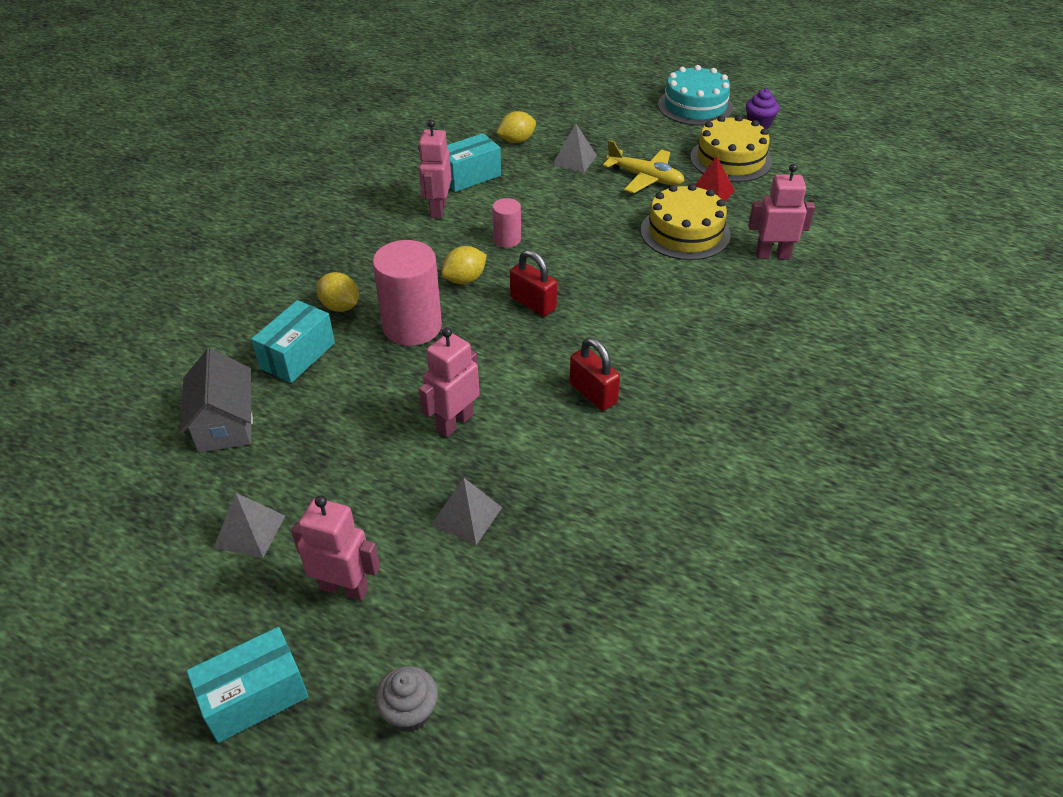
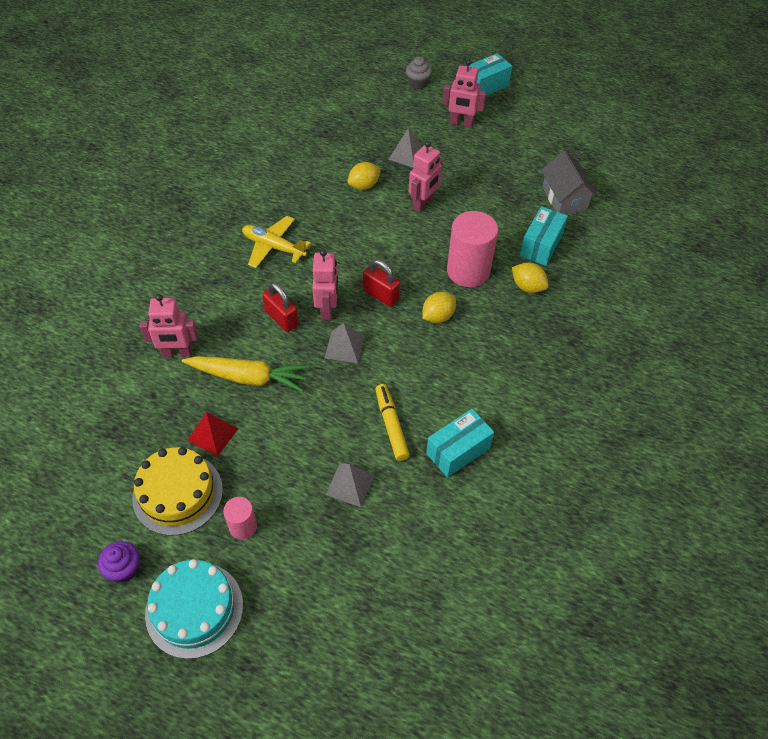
camera: 175 degrees right, 10 degrees up
grey pyramid [214,493,285,558] -> grey pyramid moved to [325,323,364,363]
pink robot [418,120,451,219] -> pink robot moved to [312,249,338,320]
pink cylinder [492,198,521,248] -> pink cylinder moved to [223,497,257,539]
yellow lemon [497,111,536,143] -> yellow lemon moved to [347,162,381,190]
red padlock [569,337,620,411] -> red padlock moved to [262,282,299,332]
yellow plane [603,140,685,194] -> yellow plane moved to [242,216,311,268]
yellow cake [641,184,730,260] -> yellow carrot [182,356,309,392]
none -> yellow marker [375,384,410,461]

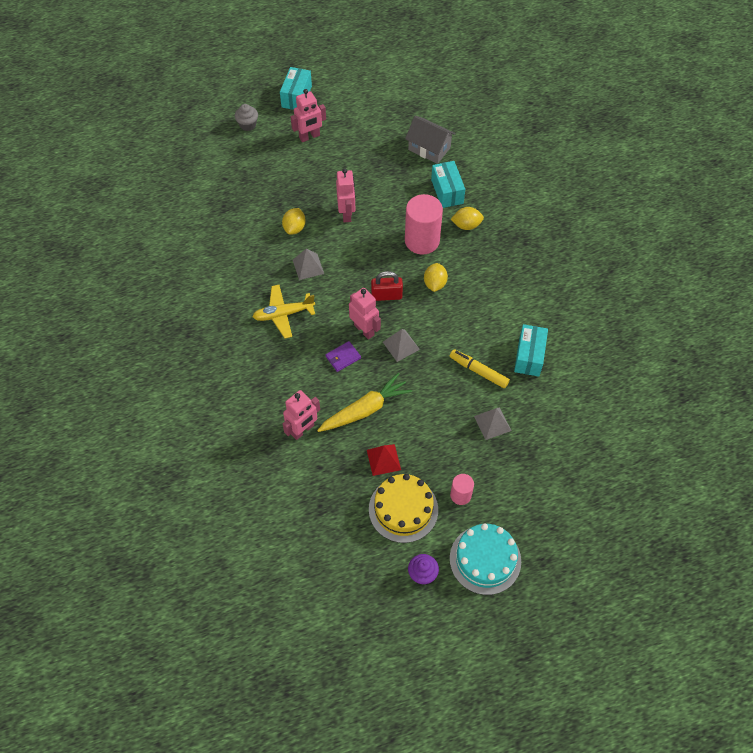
camera: 40 degrees left, 5 degrees up
red padlock [262,282,299,332] -> purple wallet [326,341,361,372]
grey pyramid [388,128,422,168] -> grey pyramid moved to [293,248,324,280]

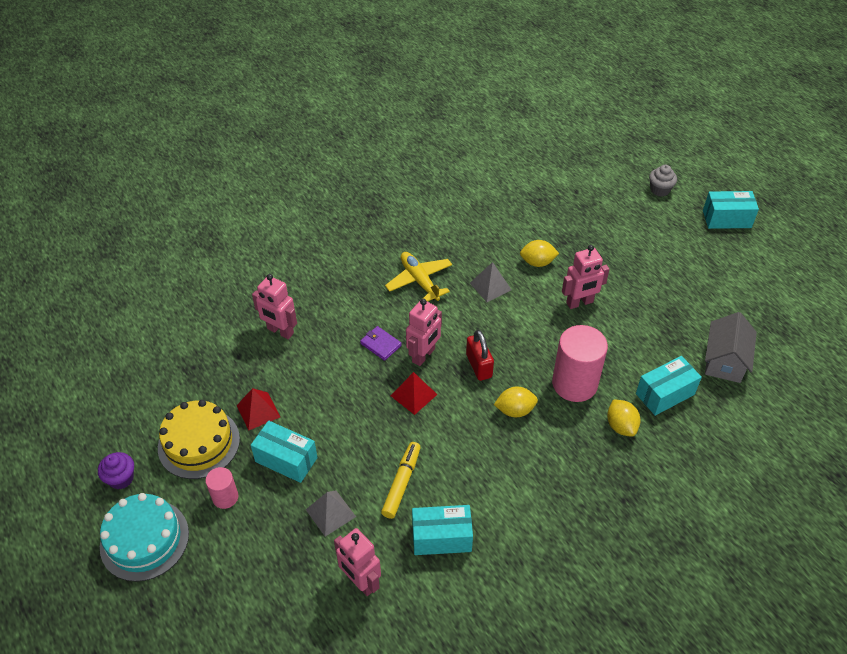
camera: 75 degrees right, 10 degrees down
pink robot [291,89,326,142] -> pink robot moved to [334,528,381,596]
yellow carrot [317,373,412,432] -> none
grey pyramid [383,329,420,362] -> red pyramid [391,372,437,415]
none -> turquoise box [251,421,318,483]

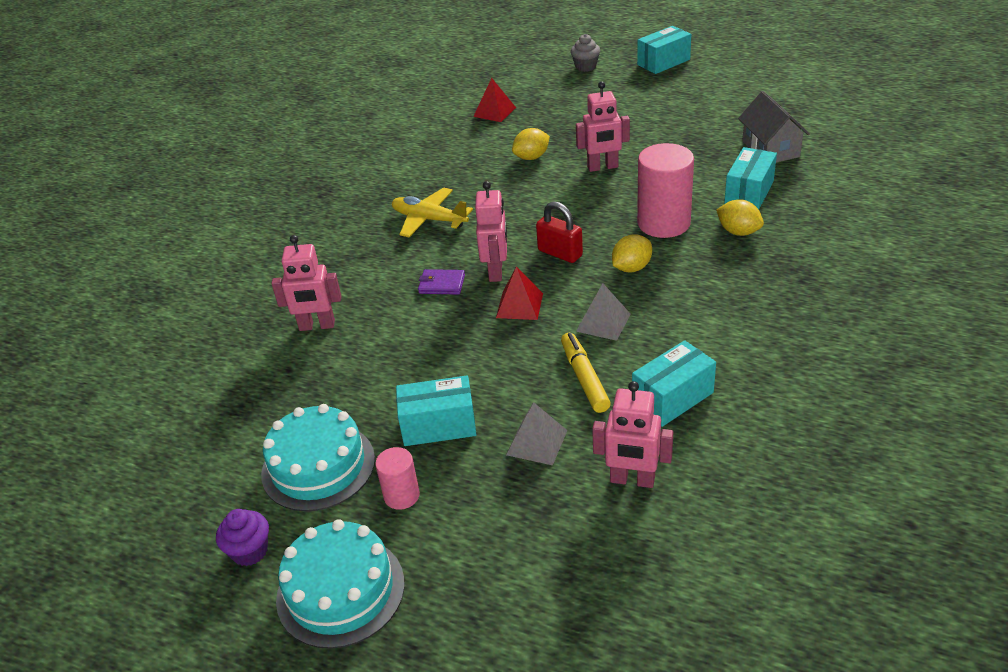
camera: 30 degrees left, 10 degrees down
yellow cake [158,400,240,479] -> turquoise cake [261,404,375,512]
red pyramid [237,388,280,431] -> red pyramid moved to [473,78,516,122]
grey pyramid [470,262,512,302] -> grey pyramid moved to [576,283,631,341]
pink robot [562,245,610,309] -> pink robot turned 45 degrees clockwise [576,81,630,172]

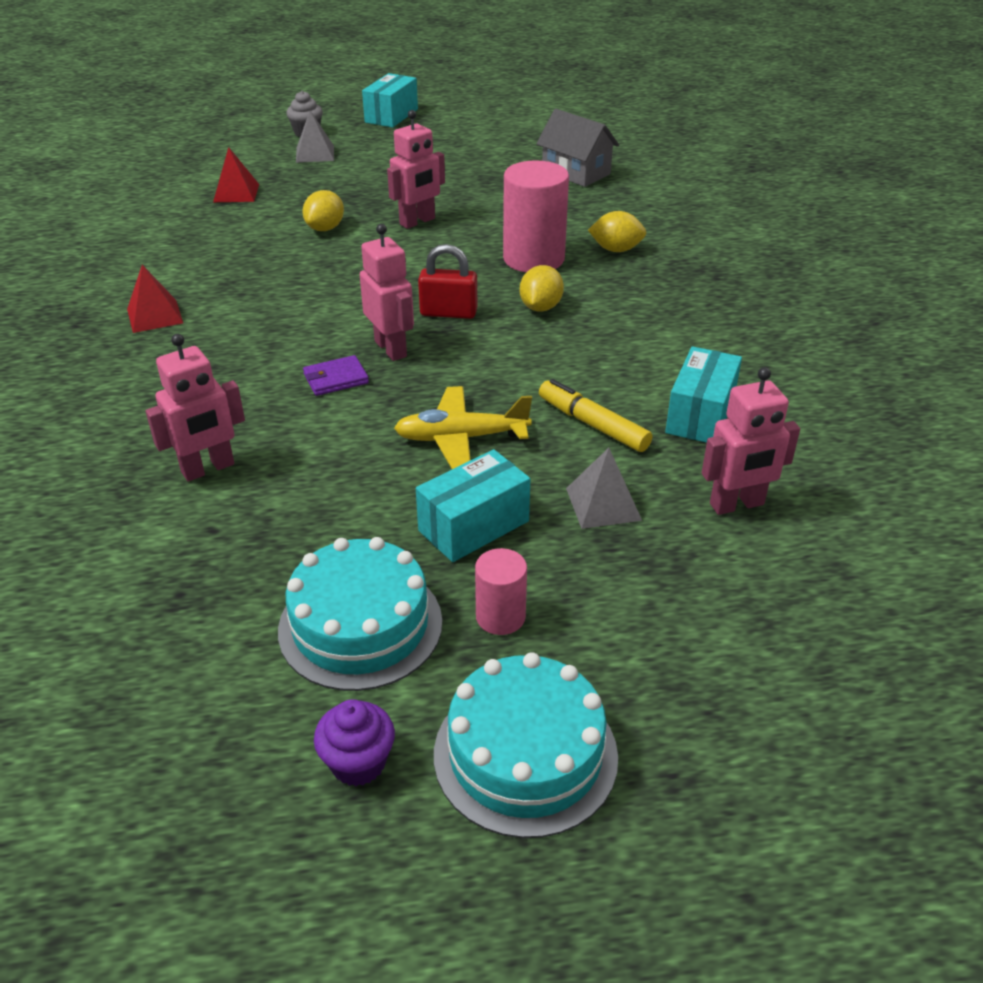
camera: 35 degrees left, 0 degrees up
yellow plane [392,187,473,237] -> yellow plane moved to [394,386,532,469]
red pyramid [496,267,543,320] -> red pyramid moved to [127,265,183,333]
grey pyramid [576,283,631,341] -> grey pyramid moved to [296,111,334,163]
turquoise box [724,147,777,210] -> none

